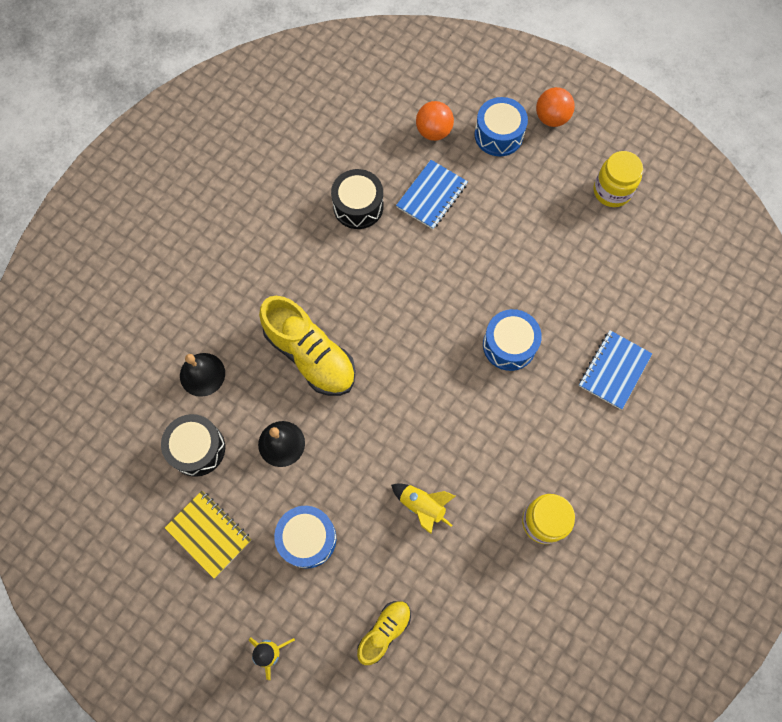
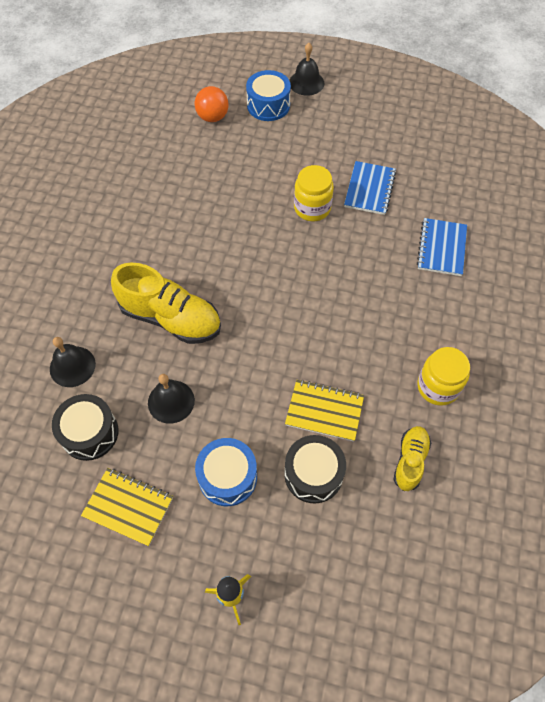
camera: 20 degrees left, 10 degrees down
black drum [331,169,384,229] -> black drum moved to [284,435,346,504]
yellow shoe [357,601,411,665] -> yellow shoe moved to [393,426,431,491]
yellow rocket [391,483,456,534] -> yellow notebook [285,379,364,442]
blue notebook [396,160,468,229] -> blue notebook moved to [344,161,396,215]
blue drum [483,309,542,371] -> none
orange ball [536,87,575,127] -> black bell [289,43,324,96]
yellow jar [594,151,643,207] -> yellow jar moved to [294,165,334,221]

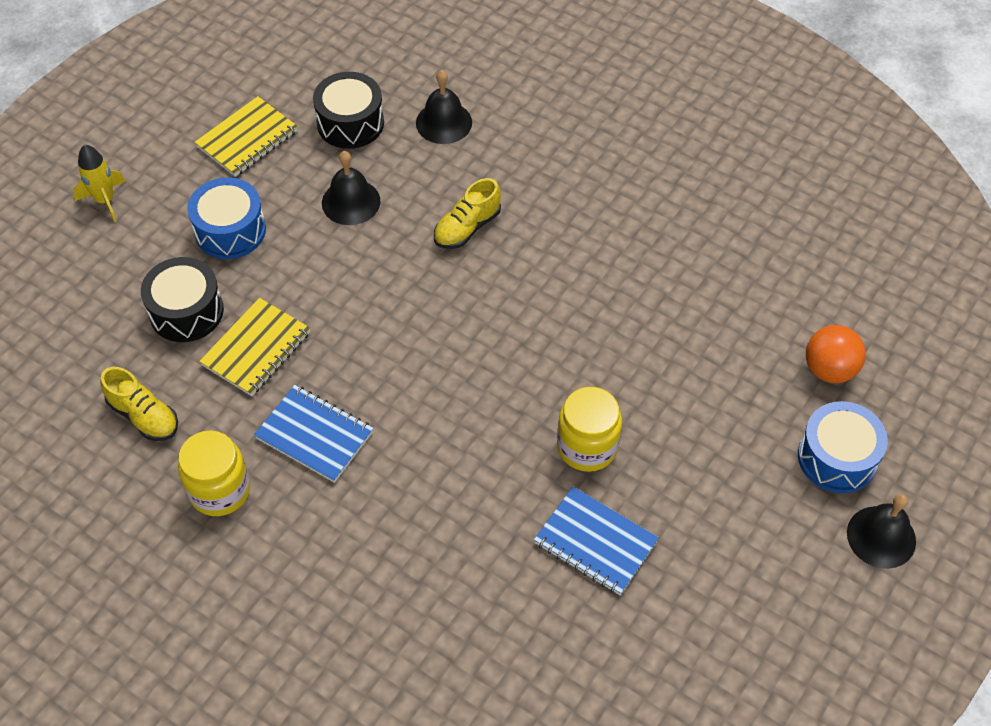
camera: 110 degrees right, 5 degrees down
yellow shoe [111,263,221,344] -> yellow shoe [434,178,501,249], size x0.55
blue notebook [417,218,467,276] -> blue notebook moved to [254,385,374,483]

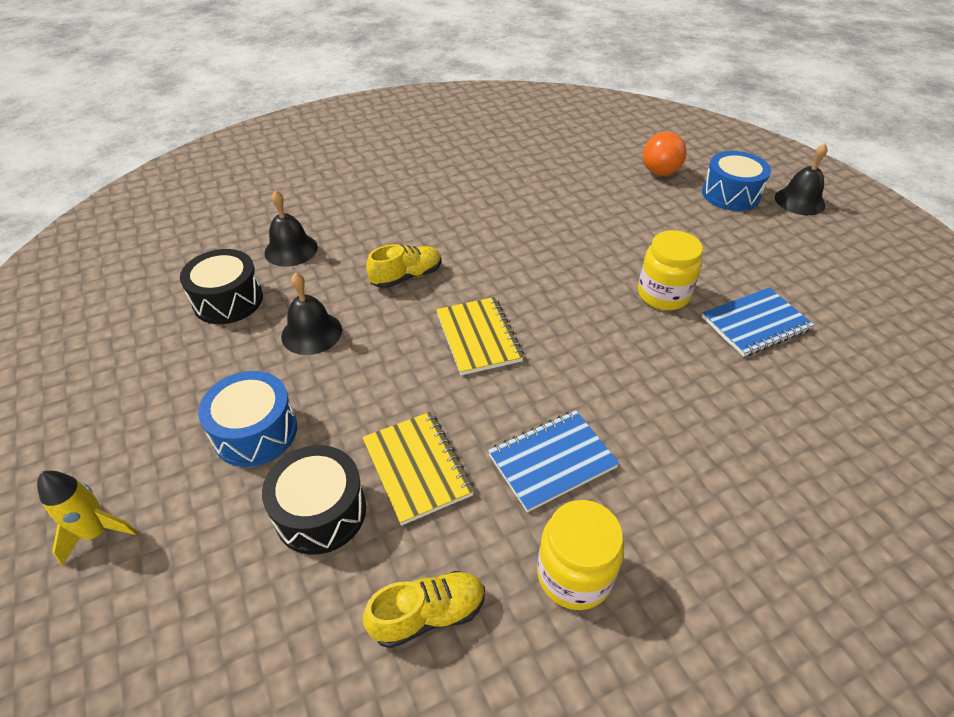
camera: 60 degrees left, 10 degrees down
yellow notebook [194,96,298,177] -> yellow notebook moved to [436,297,524,375]
yellow shoe [434,178,501,249] -> yellow shoe turned 105 degrees counterclockwise [366,244,441,288]

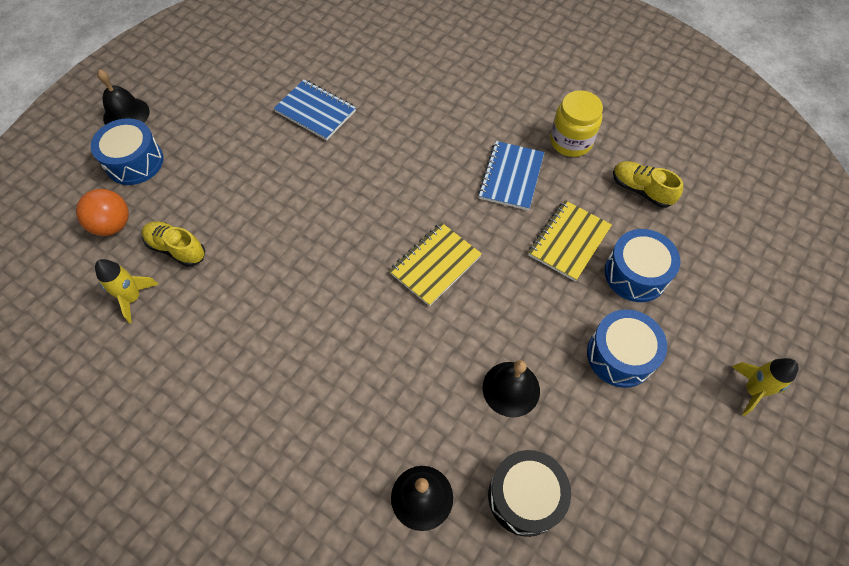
camera: 120 degrees left, 15 degrees up
black drum [262,445,366,555] -> blue drum [605,229,680,302]
yellow shoe [366,244,441,288] -> yellow shoe moved to [142,221,205,267]
blue notebook [488,410,619,512] -> blue notebook turned 75 degrees clockwise [478,141,544,210]
yellow jar [638,230,703,310] -> none
none -> yellow rocket [95,259,159,323]

